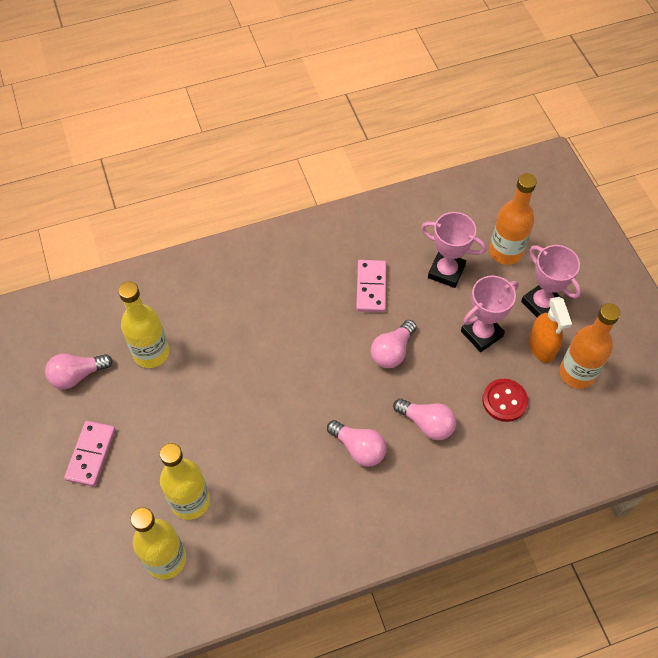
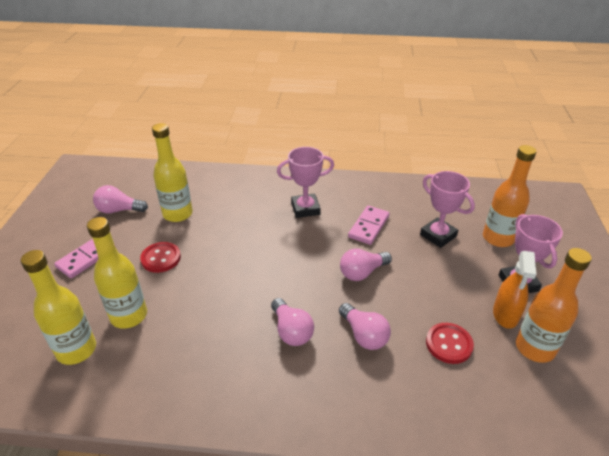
camera: 25 degrees right, 20 degrees down
pink trophy [461,276,519,352] -> pink trophy moved to [277,147,334,218]
none -> red button [140,242,181,273]

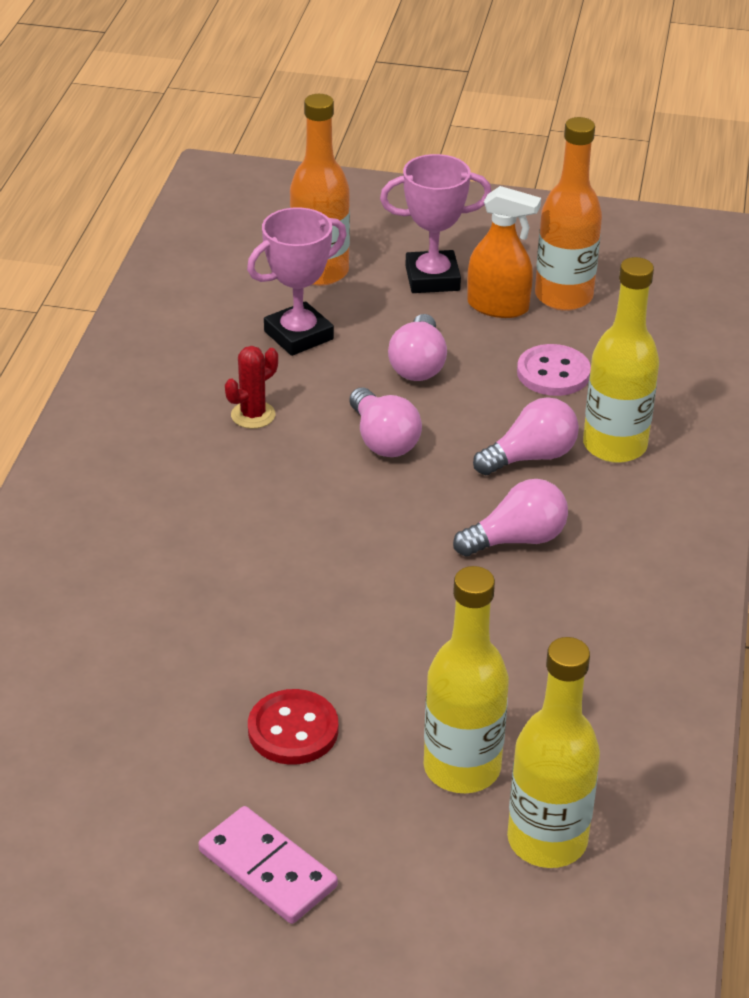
camera: 85 degrees left, 0 degrees up
pink light bulb [93,185,148,214] -> pink light bulb moved to [388,314,447,381]
yellow bottle [152,123,193,222] -> yellow bottle moved to [583,257,659,463]
pink trophy [277,147,334,218] -> none
pink domino [348,206,389,245] -> red cactus [225,346,278,429]
red button [426,323,474,364] -> pink button [517,344,591,396]

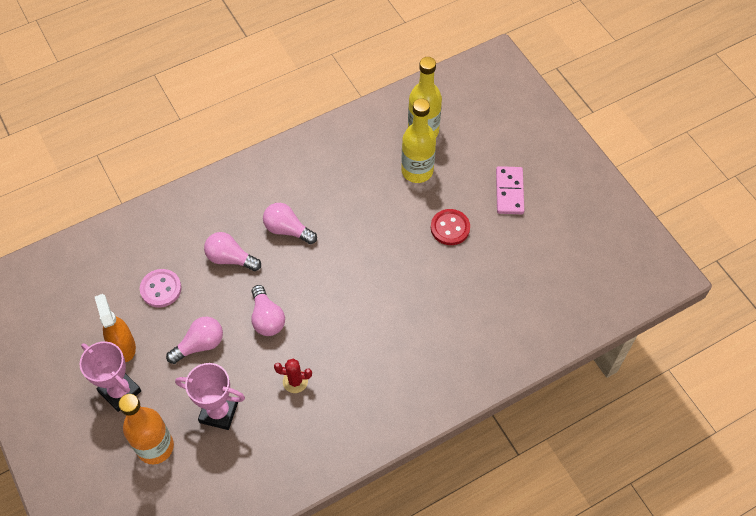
camera: 130 degrees left, 20 degrees up
pink light bulb [349,387,422,457] -> pink light bulb turned 135 degrees clockwise [251,285,285,336]
orange bottle [535,117,602,311] -> none
yellow bottle [583,257,659,463] -> none

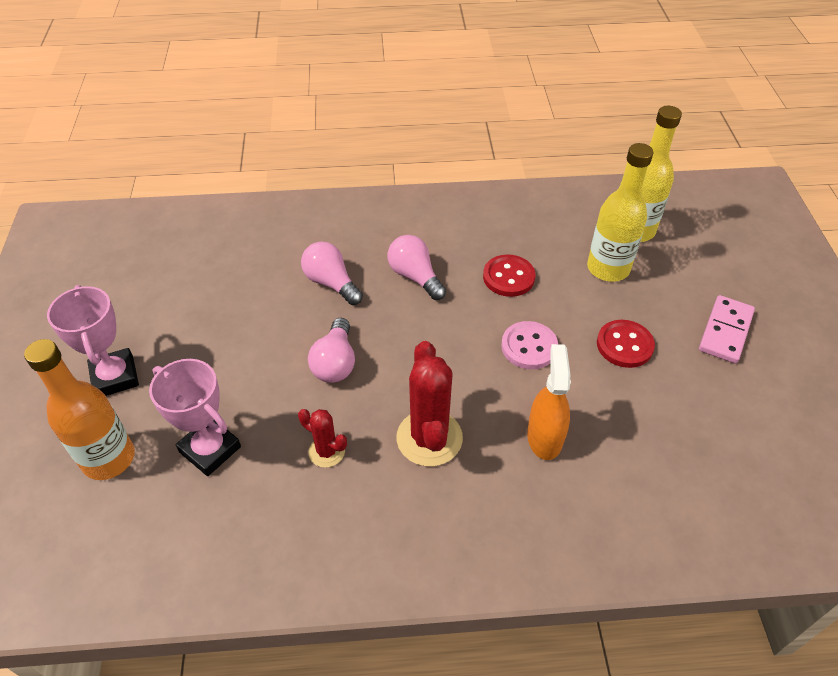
camera: 25 degrees right, 10 degrees down
orange spray bottle [95,294,136,362] -> orange spray bottle moved to [527,344,571,460]
pink button [140,269,182,307] -> pink button moved to [501,321,558,369]
pink light bulb [166,317,223,364] -> none
none -> red cactus [397,341,463,466]
none -> red button [483,254,535,297]

